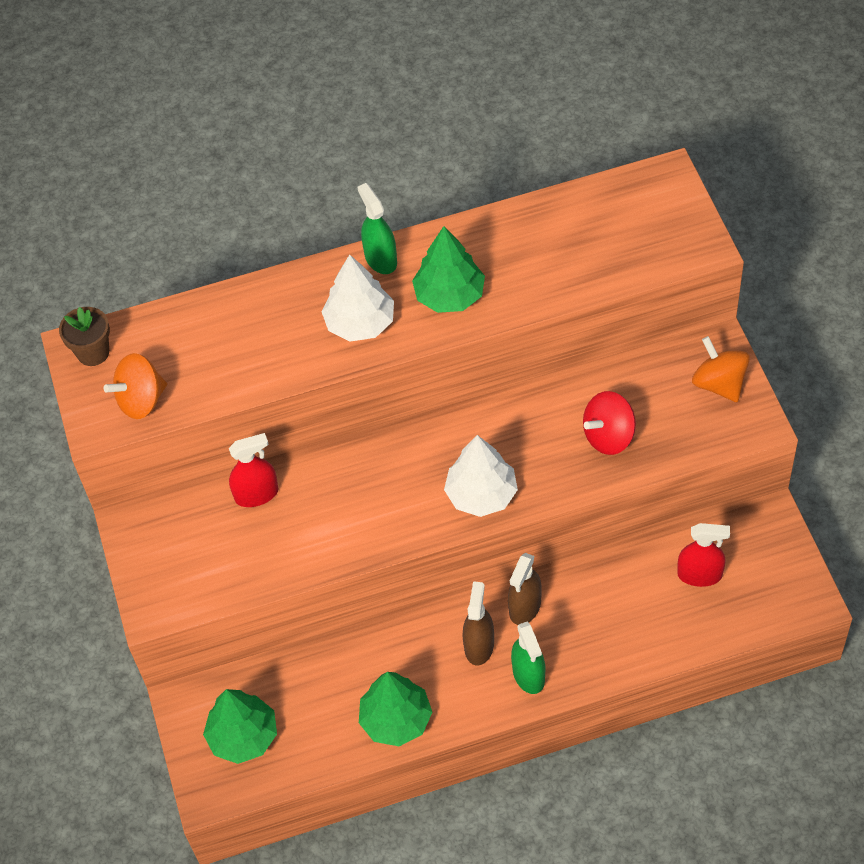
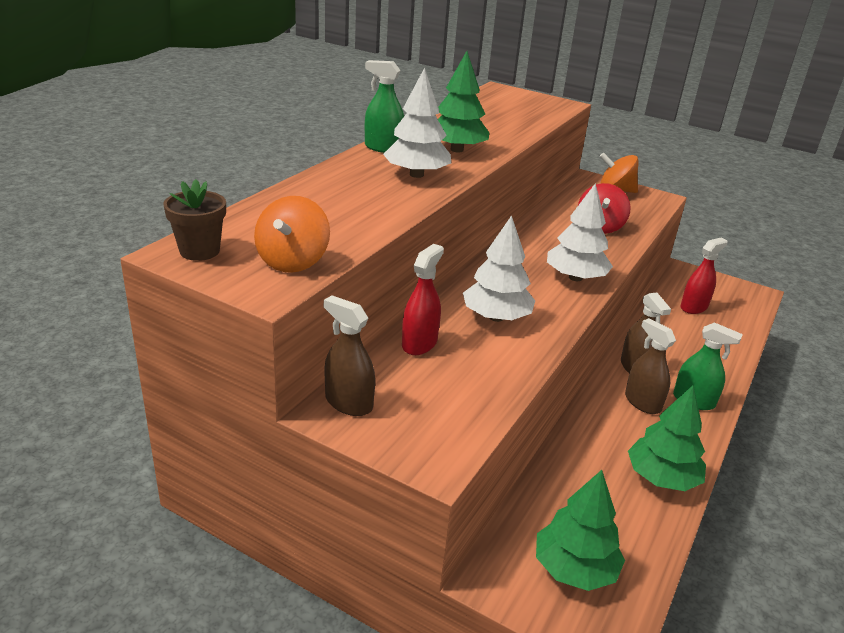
camera: 50 degrees left, 25 degrees down
none -> brown spray bottle [324,295,375,416]
none -> white tree [463,215,535,322]

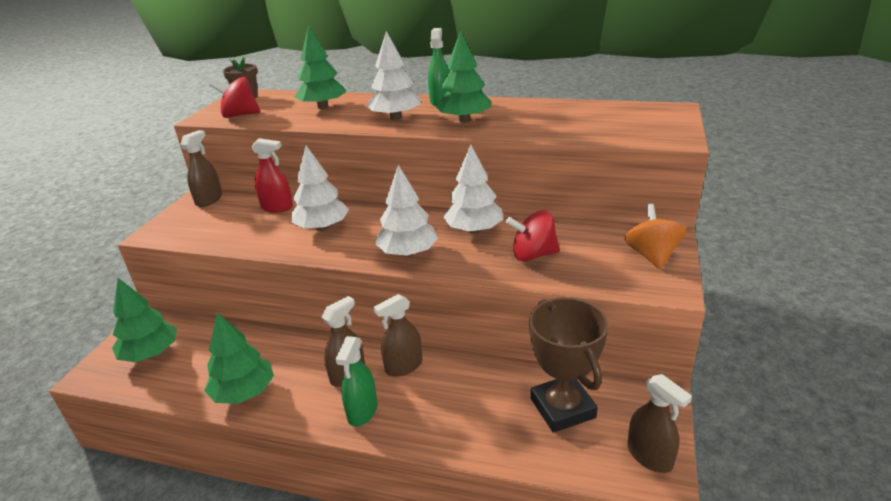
camera: 80 degrees right, 0 degrees up
orange spinning top [254,196,330,273] -> red spinning top [209,77,260,118]
red spray bottle [680,238,728,314] -> brown trophy [529,297,608,433]
none -> green tree [294,25,346,109]
none -> white tree [443,144,503,234]
none -> brown spray bottle [627,374,692,473]

